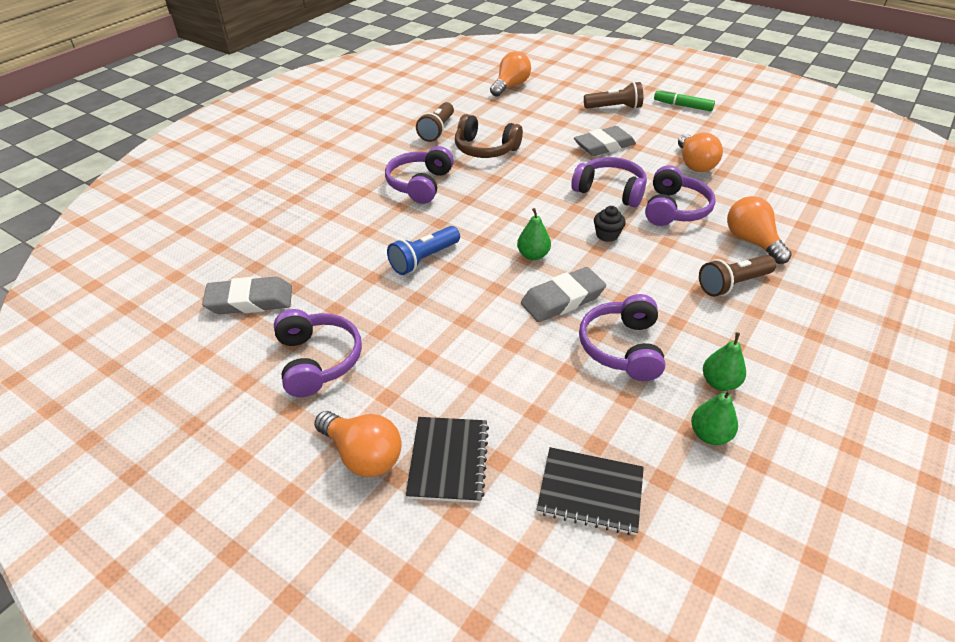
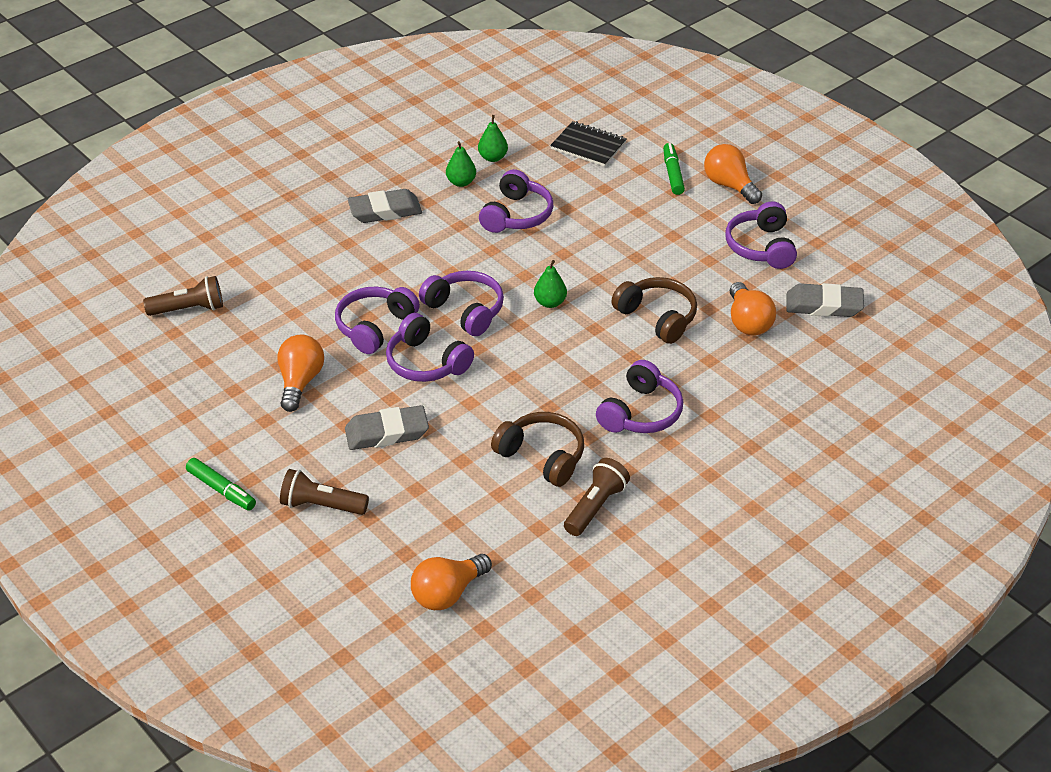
camera: 165 degrees left, 0 degrees up
blue flashlight [387,226,460,275] -> brown headphones [611,277,697,344]
black notebook [406,417,489,503] -> green marker [663,143,685,195]
grey eraser [521,267,606,322] -> grey eraser moved to [348,189,422,223]
black cupcake [594,206,626,242] -> purple headphones [419,271,504,336]
brown flashlight [699,255,776,297] -> brown flashlight moved to [143,276,223,316]
orange light bulb [727,196,792,264] -> orange light bulb moved to [730,282,776,336]

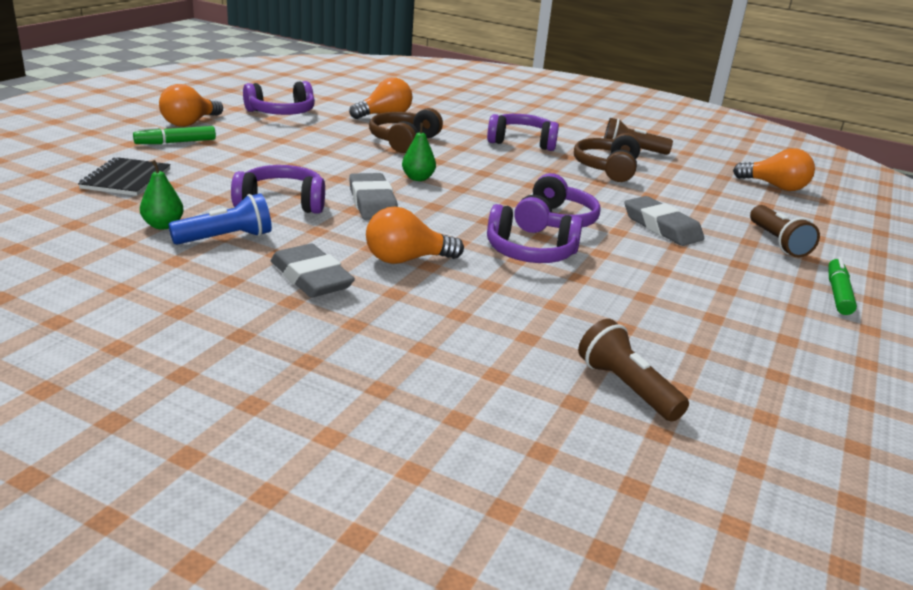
camera: 115 degrees left, 15 degrees down
orange light bulb [277,335,324,412] -> orange light bulb moved to [366,207,464,264]
purple headphones [419,271,504,336] -> none
green pear [446,141,476,187] -> blue flashlight [168,193,272,245]
grey eraser [787,283,864,317] -> grey eraser moved to [349,173,398,220]

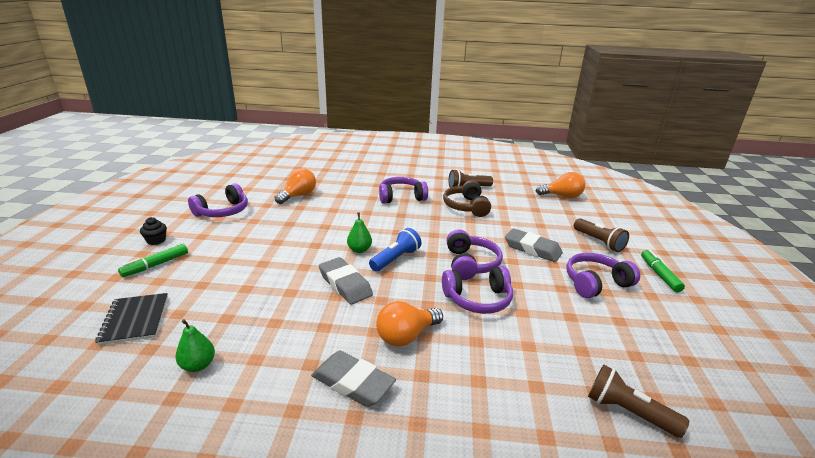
camera: 20 degrees left, 0 degrees up
orange light bulb [159,84,223,127] -> black cupcake [140,217,167,245]
blue flashlight [168,193,272,245] -> blue flashlight moved to [369,228,421,272]
purple headphones [231,165,325,214] -> purple headphones moved to [566,253,640,298]
brown headphones [369,108,443,153] -> none

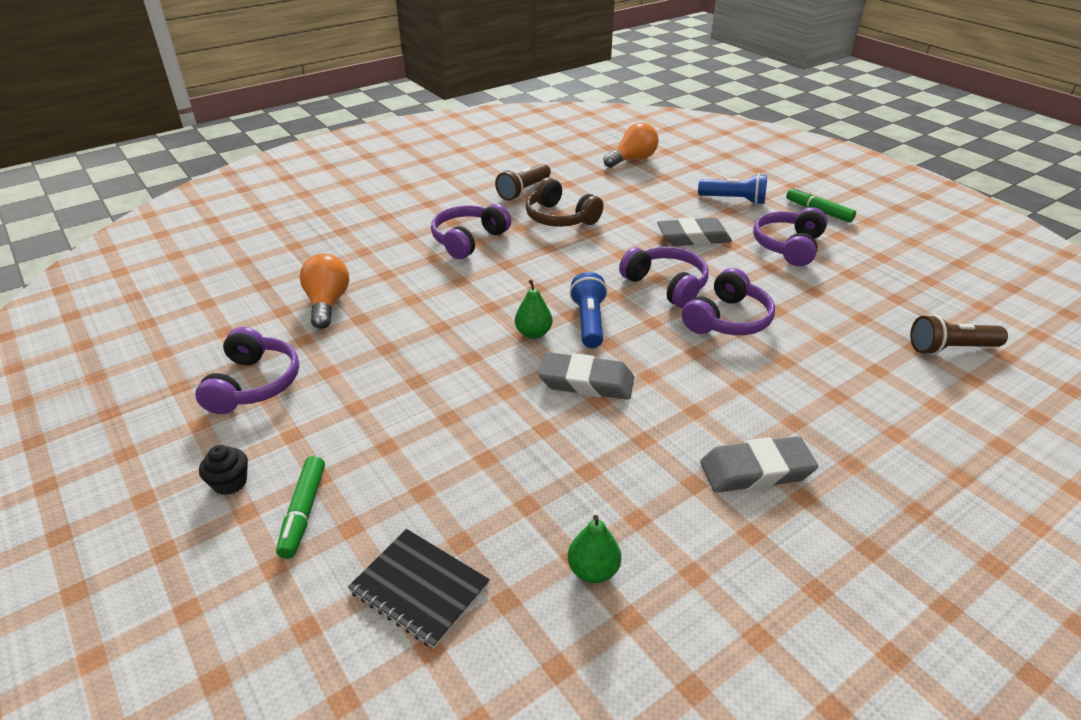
camera: 40 degrees left, 10 degrees up
orange light bulb [376,301,443,347] -> none
brown flashlight [574,218,629,252] -> blue flashlight [698,173,767,205]

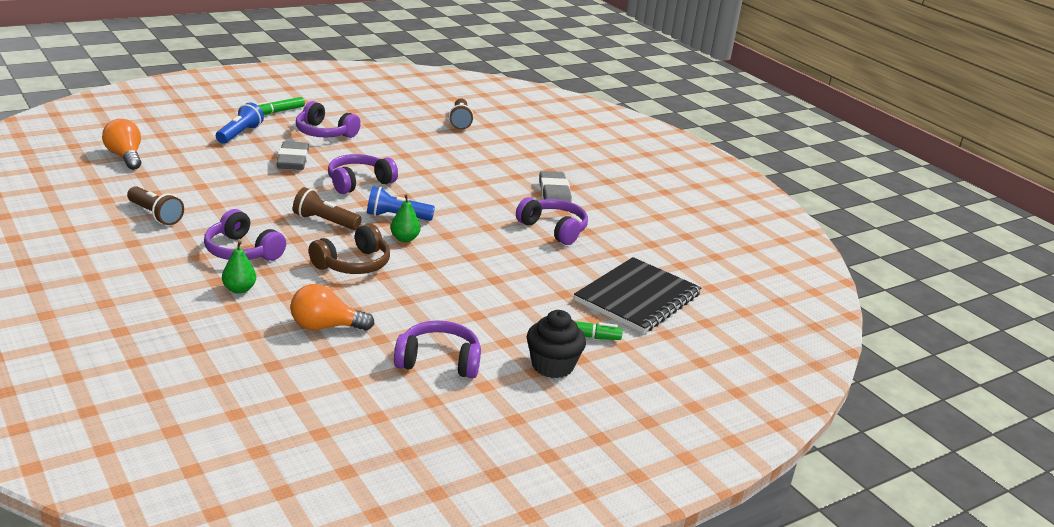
camera: 90 degrees left, 10 degrees down
black cupcake [199,445,248,495] -> black cupcake [527,310,586,378], size x1.73
black notebook [348,529,490,648] -> black notebook [574,257,702,334], size x1.67
brown headphones [525,177,603,227] -> brown headphones moved to [309,224,390,274]
grey eraser [538,352,634,400] -> none
green pear [568,515,621,583] -> green pear moved to [222,241,256,294]
purple headphones [682,268,775,335] -> purple headphones moved to [516,197,588,245]
none -> brown flashlight [293,187,362,230]

